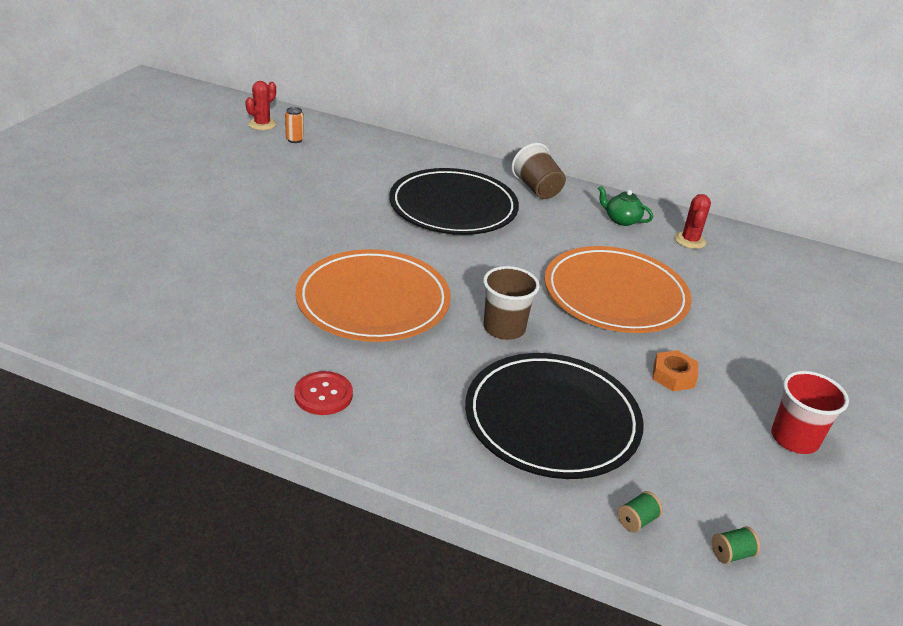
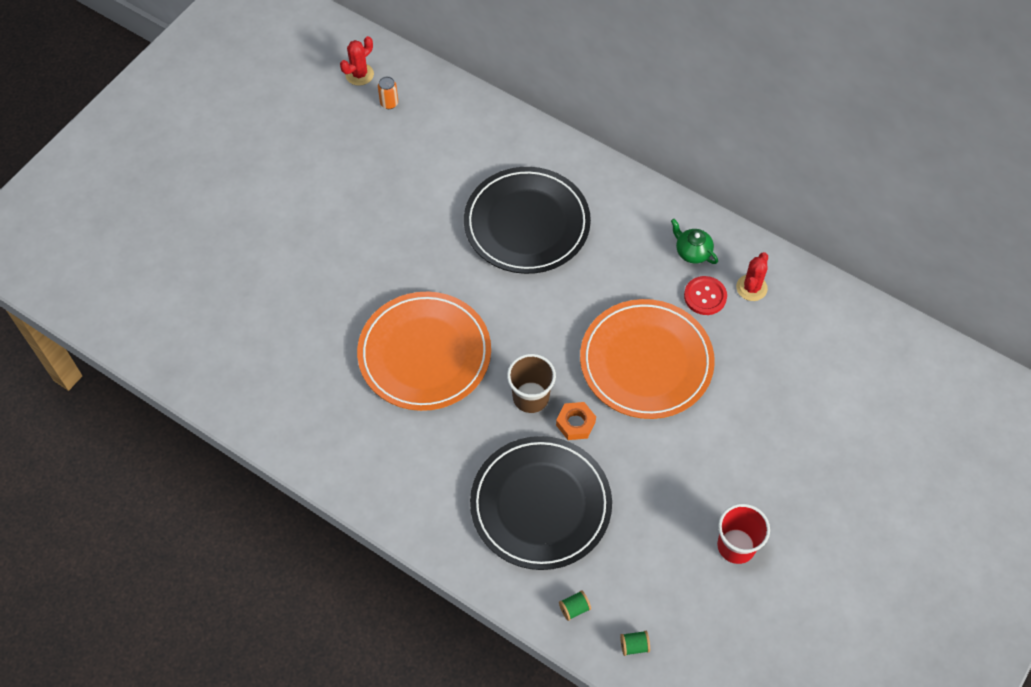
camera: 15 degrees right, 25 degrees up
red button [294,371,353,415] -> red button moved to [684,276,727,315]
brown cup [512,143,566,199] -> none
orange nut [653,350,698,391] -> orange nut moved to [556,402,596,440]

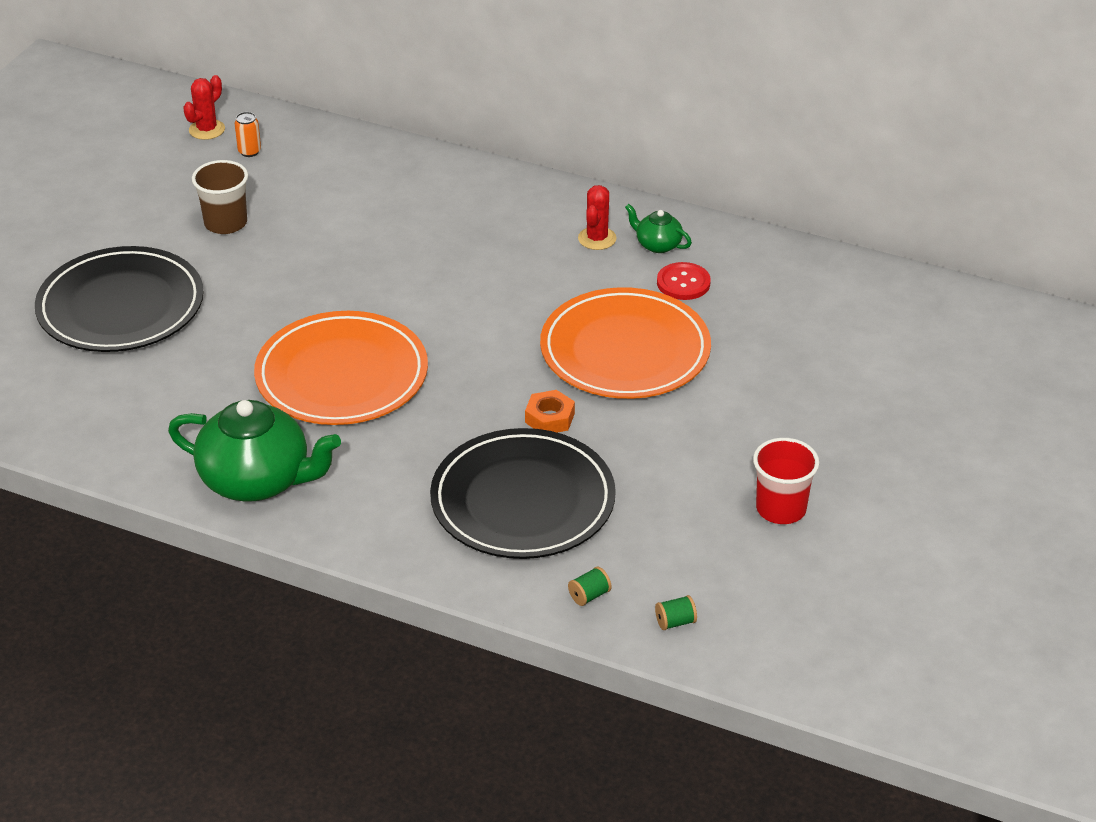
camera: 10 degrees left, 20 degrees down
black plate [464,167,591,274] -> black plate moved to [35,246,204,352]
brown cup [507,354,556,413] -> brown cup moved to [192,160,248,234]
red cactus [736,252,768,301] -> red cactus moved to [578,185,617,250]
none -> green teapot [168,400,341,502]

